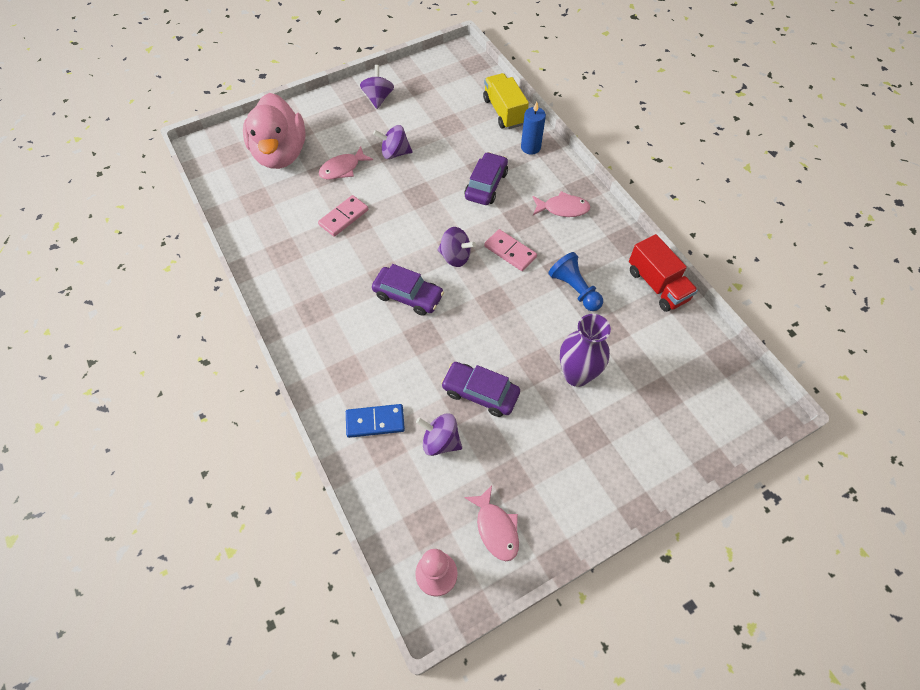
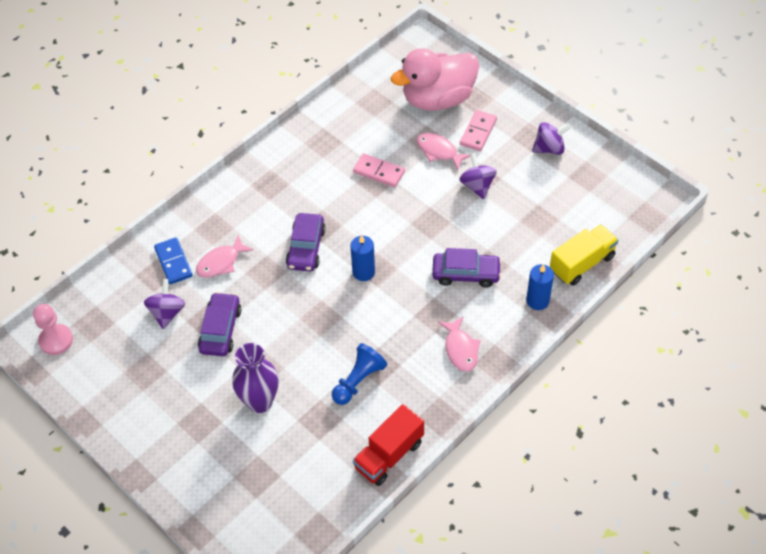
camera: 75 degrees right, 5 degrees down
purple spinning top [438,227,476,267] -> blue candle [351,235,375,281]
pink fish [464,485,519,561] -> pink fish moved to [196,235,254,278]
pink domino [484,229,537,271] -> pink domino moved to [460,110,497,151]

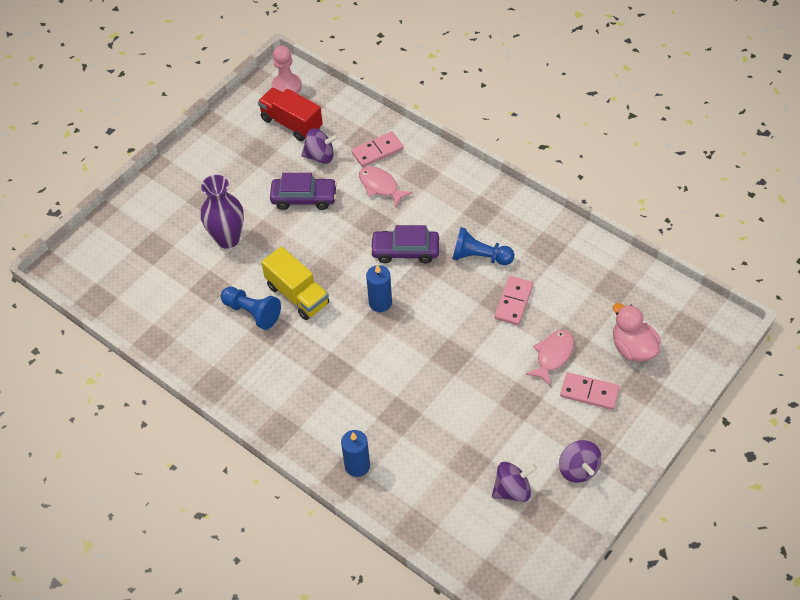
camera: 85 degrees right, 0 degrees up
blue domino [154,237,193,284] -> pink domino [351,131,403,167]
red truck [353,404,424,486] -> red truck moved to [258,88,323,141]
pink duck [391,48,479,111] -> pink duck [613,303,661,362], size x0.60
purple car [432,248,502,288] -> none
pink fish [438,316,481,372] -> none
purple spinning top [459,153,497,199] -> purple spinning top moved to [492,462,537,502]
yellow truck [550,225,619,286] -> yellow truck moved to [261,246,329,320]
none -> blue pawn [452,227,514,265]

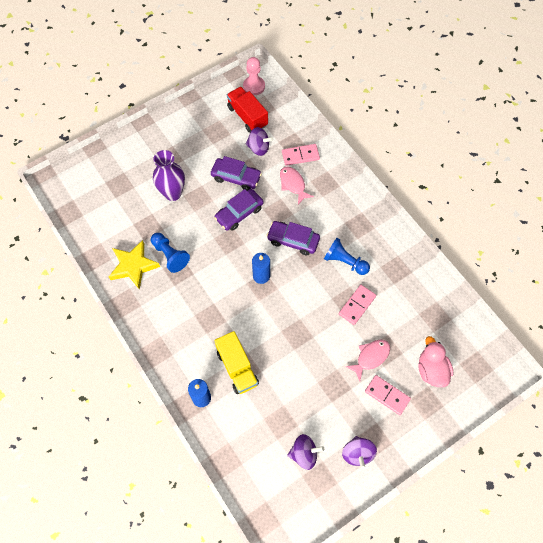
camera: 15 degrees right, 10 degrees up
yellow truck [261,246,329,320] -> yellow truck moved to [214,331,259,394]
none -> yellow star [109,240,160,290]
none -> purple car [214,189,264,231]

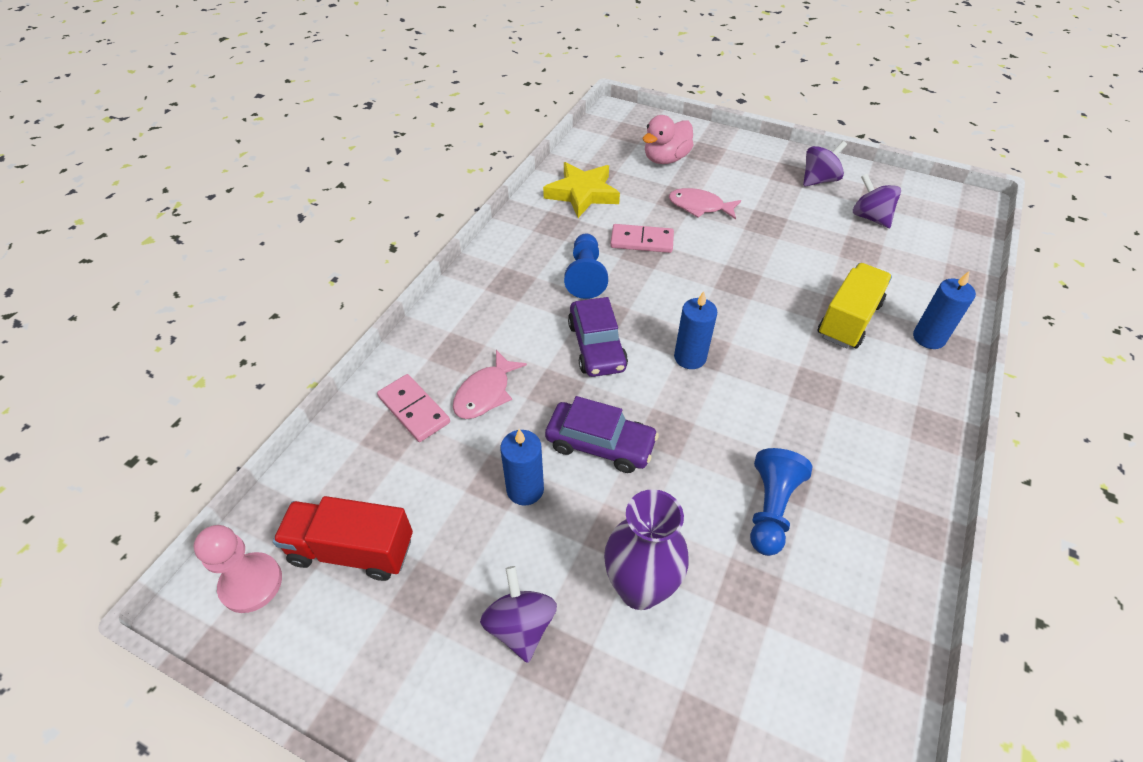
camera: 120 degrees left, 15 degrees down
yellow star [109,240,160,290] -> yellow star moved to [543,162,620,218]
purple car [211,156,262,191] -> blue candle [500,429,544,506]
red truck [227,87,268,133] -> red truck turned 75 degrees clockwise [273,496,413,581]
purple spinning top [245,127,273,156] -> purple spinning top moved to [480,566,557,663]
pink domino [365,375,411,415] -> none

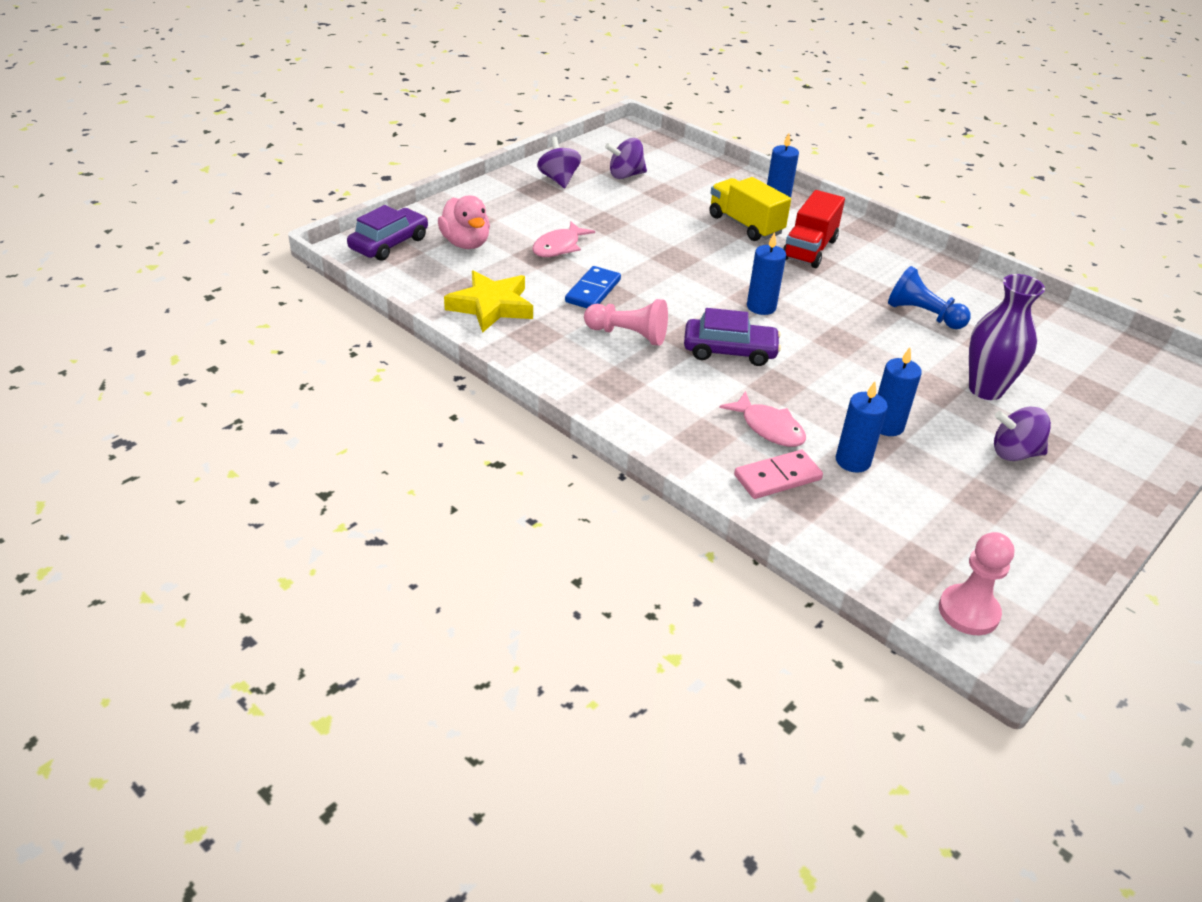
camera: 75 degrees left, 10 degrees down
red truck [273,496,413,581] -> red truck moved to [783,190,845,268]
purple car [545,396,659,473] -> purple car moved to [347,205,428,261]
blue pawn [564,234,608,299] -> pink pawn [584,299,668,346]
pink domino [610,224,674,253] -> blue domino [565,266,621,308]
none -> blue candle [836,381,888,473]

